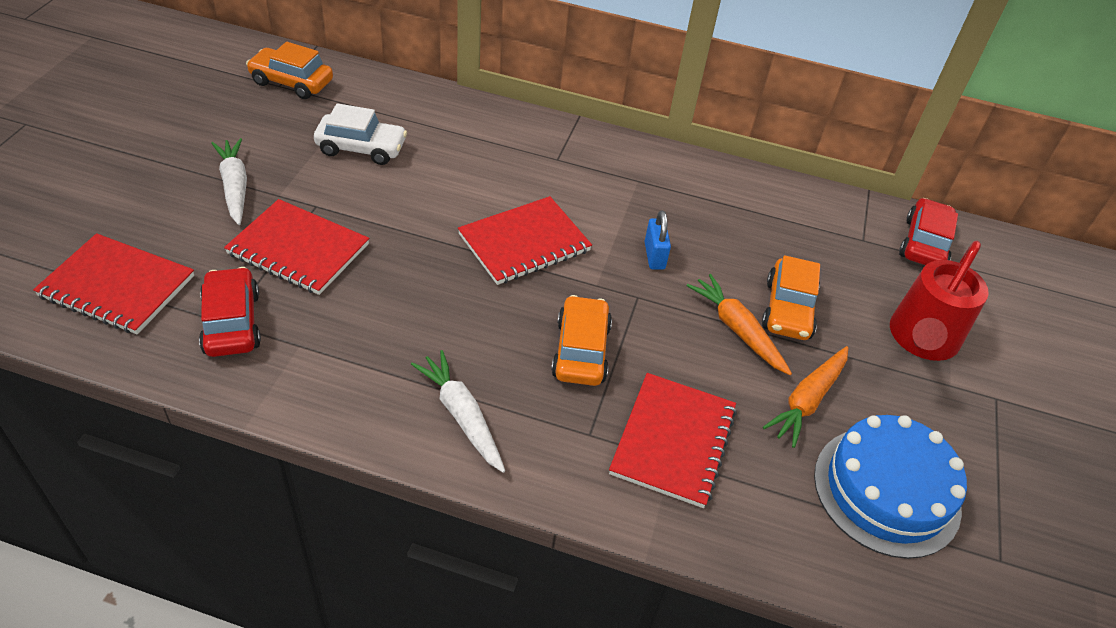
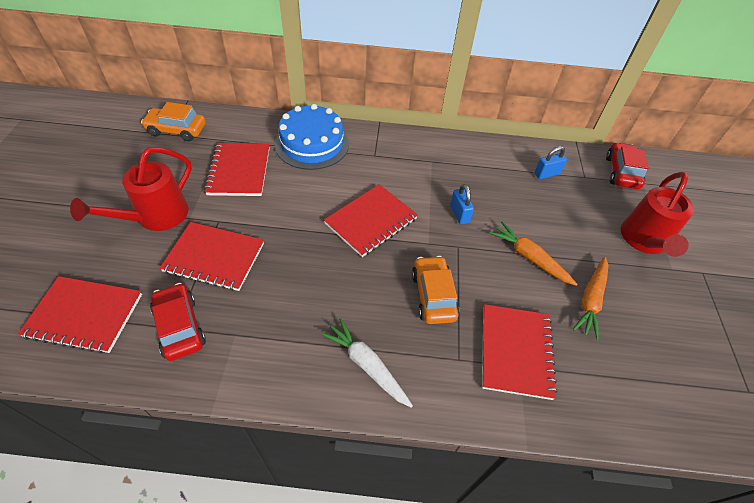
camera: 10 degrees left, 5 degrees up
white carrot [211,138,247,225] -> red watering can [70,147,192,231]
white car [314,103,407,165] -> red notebook [204,143,270,196]
orange car [762,255,820,340] -> none
blue cake [814,415,967,559] -> blue cake moved to [275,104,349,170]
none -> blue padlock [534,146,567,179]

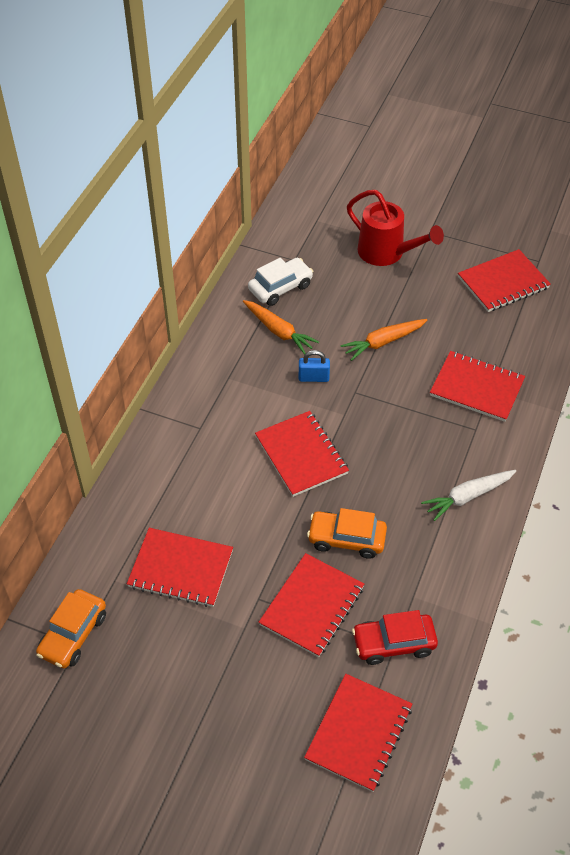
camera: 70 degrees left, 0 degrees up
red watering can [70,147,192,231] -> none
blue cake [275,104,349,170] -> none
orange car [412,256,459,324] -> orange car moved to [307,508,387,559]
blue padlock [534,146,567,179] -> white car [248,258,313,306]
orange carrot [573,257,609,340] -> orange carrot moved to [243,300,319,355]
red car [606,142,649,189] -> none
none -> red notebook [458,249,551,312]

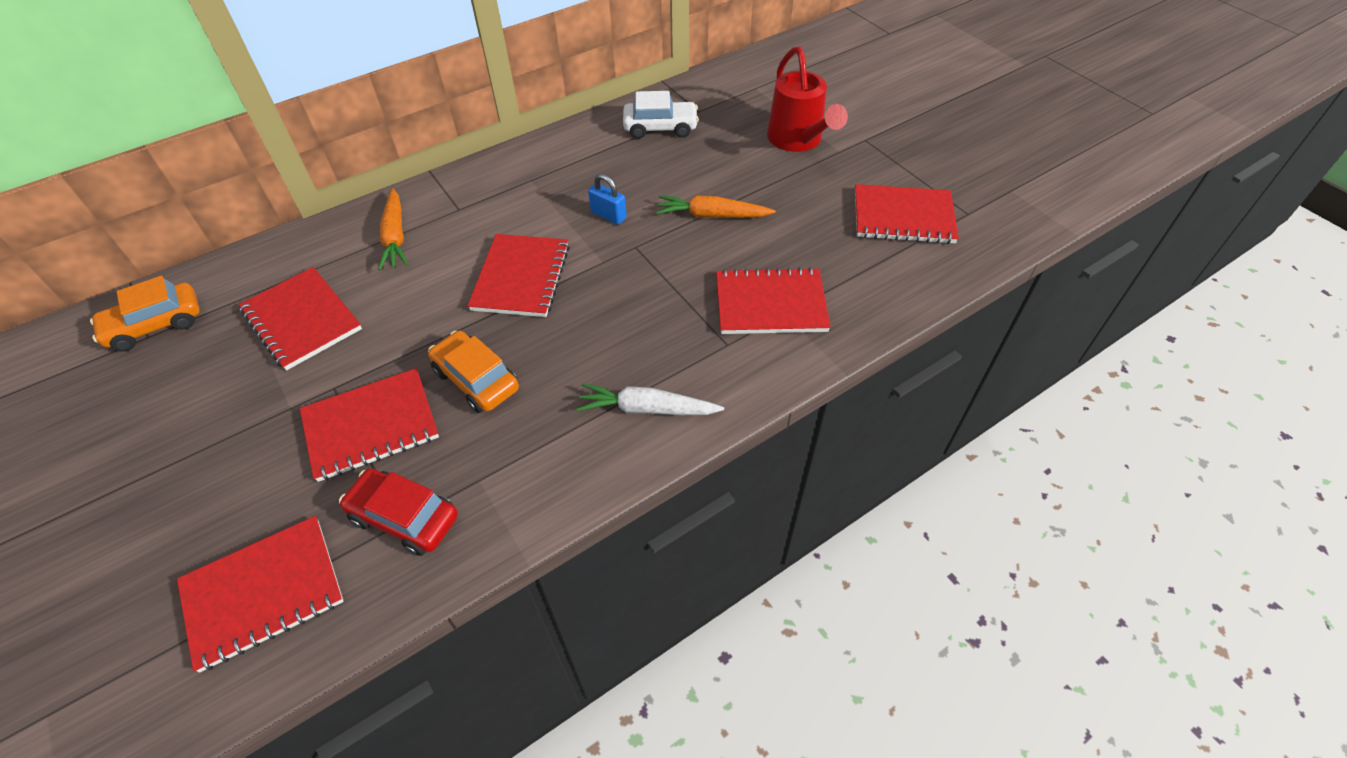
camera: 35 degrees right, 0 degrees up
orange carrot [243,300,319,355] -> orange carrot moved to [378,188,409,270]
red notebook [430,351,525,422] -> red notebook turned 60 degrees counterclockwise [716,267,830,334]

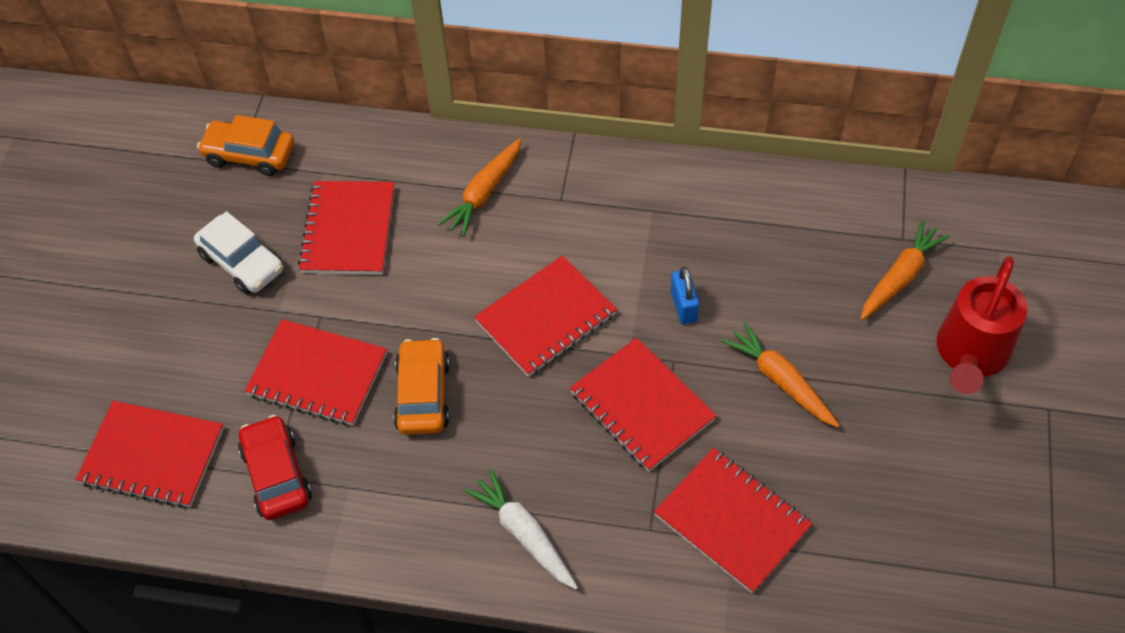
camera: 45 degrees right, 5 degrees up
white car [623,91,699,139] -> white car moved to [194,211,283,294]
red notebook [855,184,959,244] -> red notebook moved to [570,338,716,472]
none -> orange carrot [861,220,950,320]

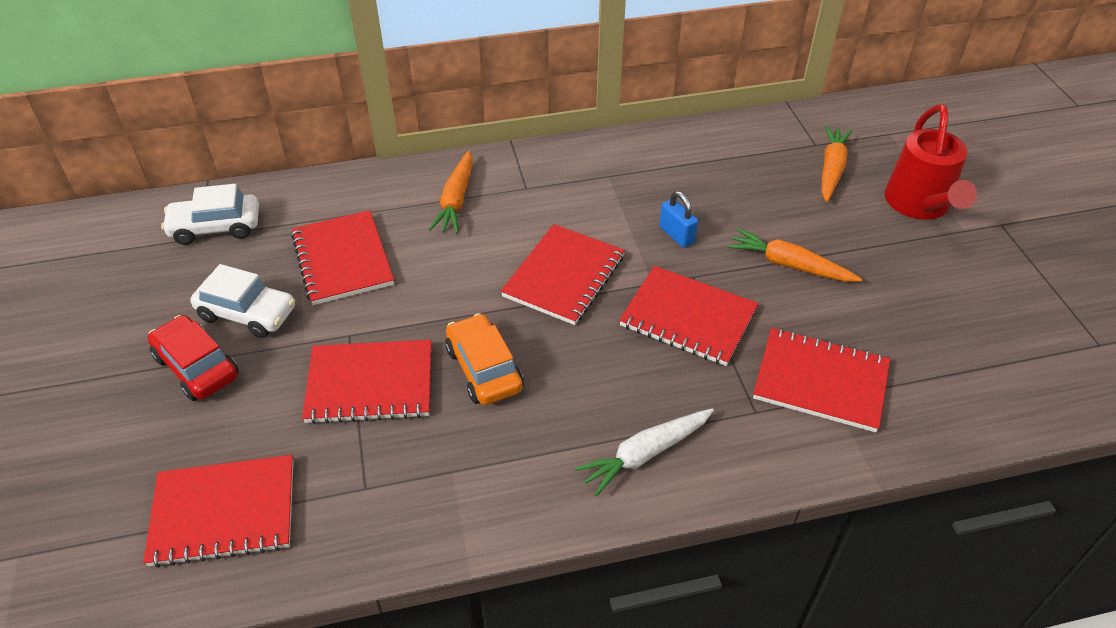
camera: 25 degrees left, 10 degrees down
orange car [197,115,294,176] -> white car [161,184,259,245]
red car [238,415,312,520] -> red car moved to [148,315,239,401]
white carrot [464,469,578,590] -> white carrot turned 60 degrees counterclockwise [575,408,714,496]

